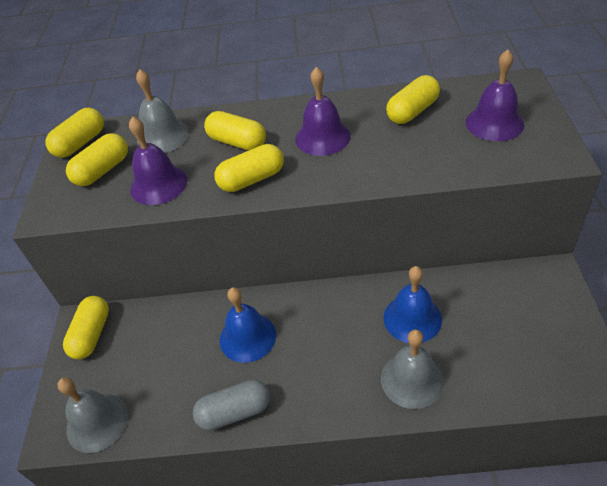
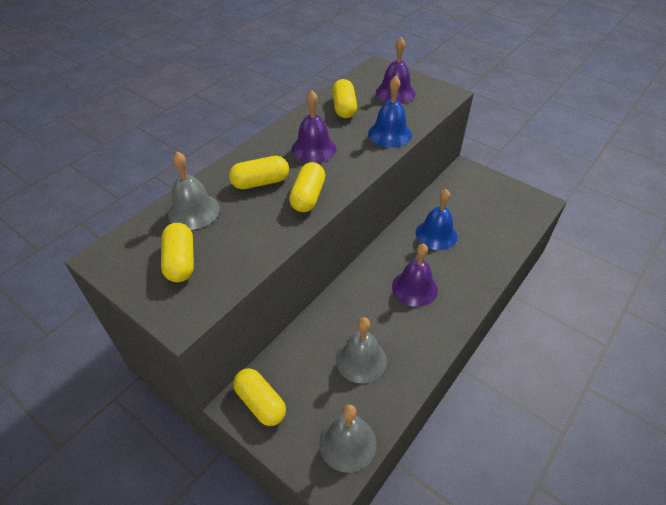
camera: 55 degrees left, 0 degrees up
yellow capsule [45,108,104,158] -> none
purple bell [129,116,187,205] -> purple bell moved to [392,243,438,307]
grey capsule [192,380,270,431] -> none
blue bell [220,287,276,363] -> blue bell moved to [368,76,412,148]
grey bell [381,329,444,409] -> grey bell moved to [336,317,387,383]

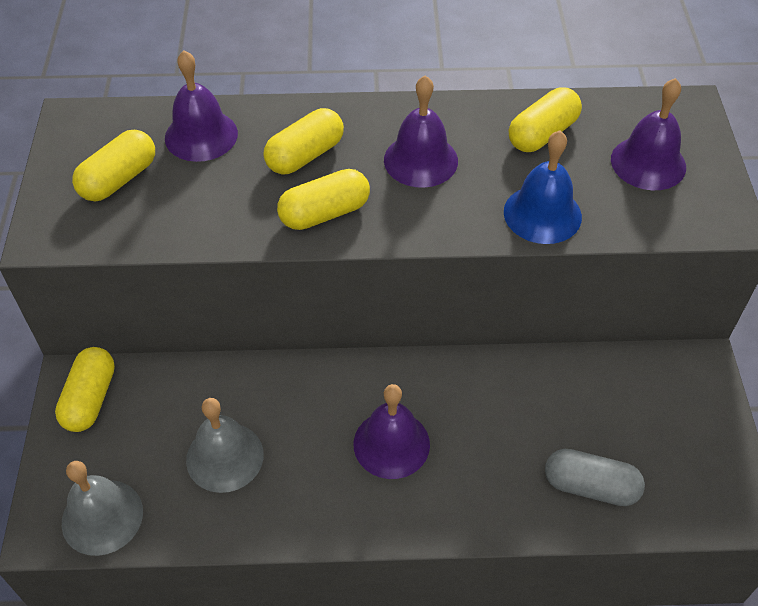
camera: 50 degrees right, 5 degrees up
grey bell [168,151,220,230] -> purple bell [165,50,238,162]
yellow capsule [229,156,289,189] -> yellow capsule turned 75 degrees counterclockwise [263,108,344,175]
blue bell [416,189,457,250] -> none
none -> grey capsule [545,449,645,506]

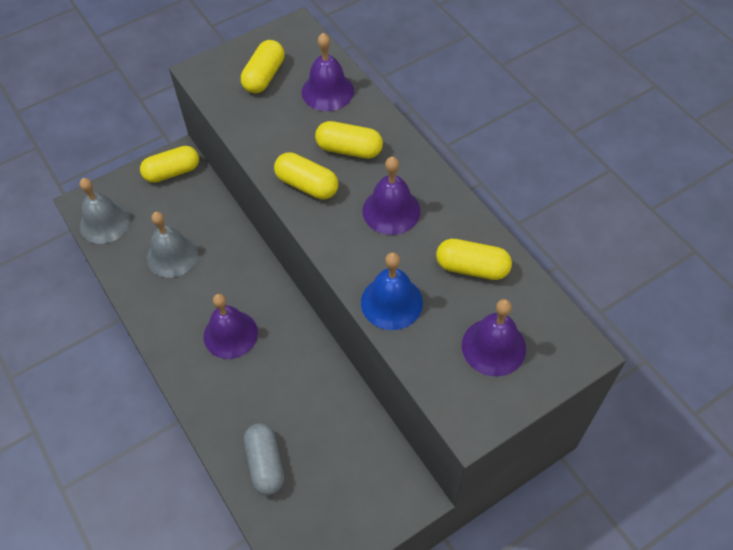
camera: 60 degrees right, 5 degrees up
yellow capsule [72,130,155,201] -> yellow capsule turned 75 degrees counterclockwise [241,40,285,93]

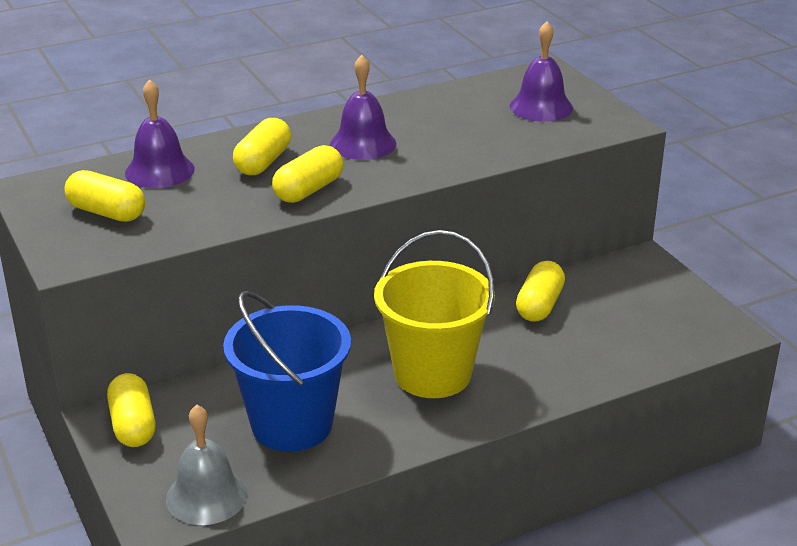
camera: 85 degrees left, 25 degrees down
grey bell [147,212,198,278] -> blue bucket [223,291,351,451]
purple bell [204,294,258,359] -> yellow bucket [374,230,495,398]
grey capsule [244,423,284,495] -> none
blue bell [361,252,423,330] -> none
yellow capsule [436,239,512,280] -> yellow capsule moved to [516,261,565,322]

